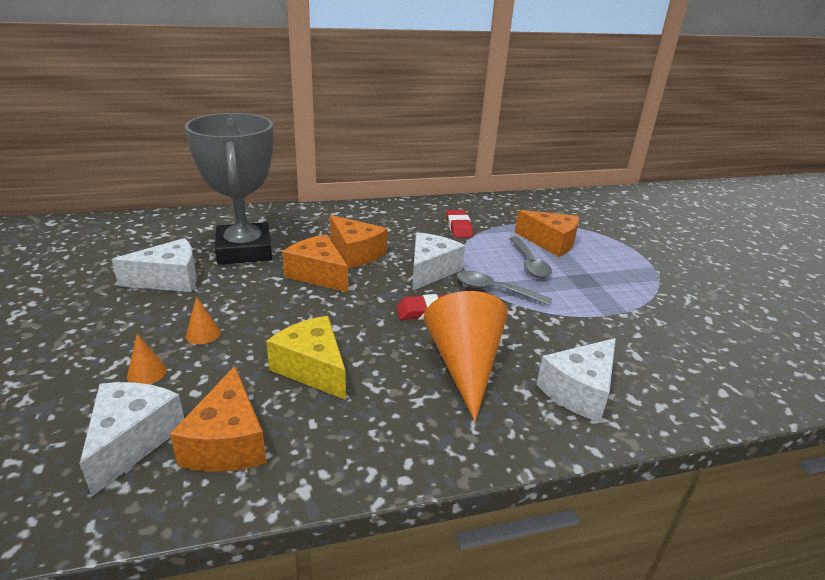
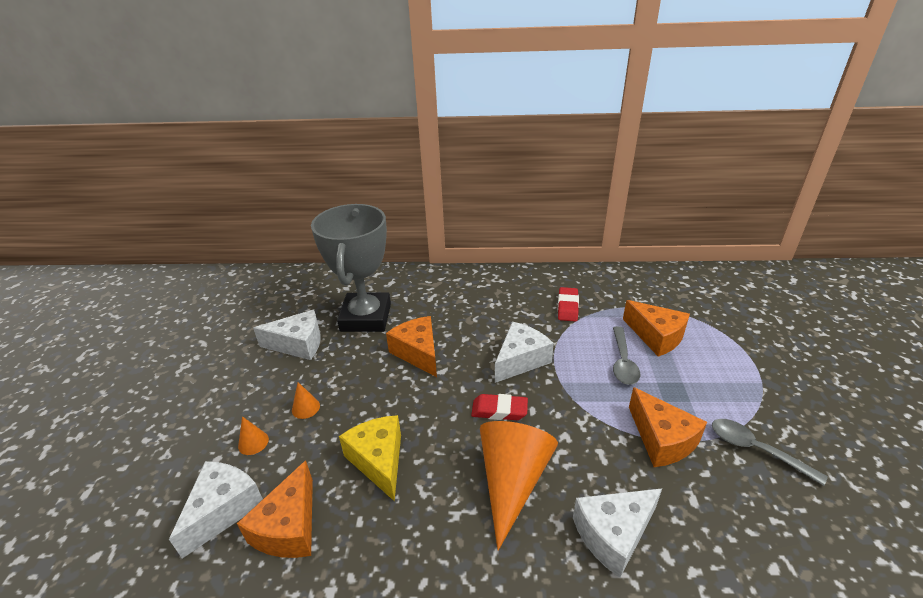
camera: 20 degrees right, 5 degrees up
orange cheese [330,215,387,268] -> orange cheese moved to [629,387,707,467]
grey spoon [457,271,552,306] -> grey spoon moved to [712,419,828,486]

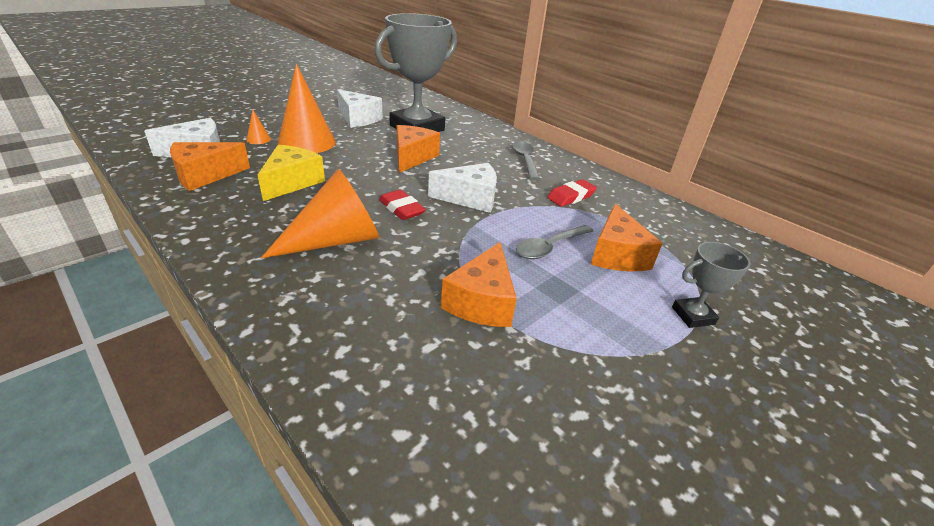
camera: 40 degrees right, 0 degrees up
orange cone [292,382,320,419] -> orange cone [278,64,336,153], size x2.45
white cheese [573,488,662,578] -> none
grey spoon [712,419,828,486] -> grey spoon moved to [512,141,540,180]
none -> grey trophy [672,242,751,328]

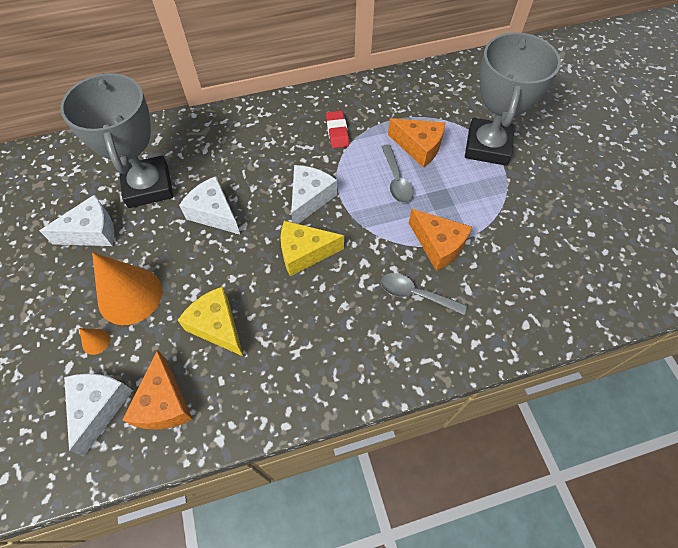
camera: 60 degrees left, 25 degrees up
orange cone [261,169,379,258] -> none
red eraser [379,190,426,220] -> yellow cheese [281,221,344,276]
orange cheese [397,125,440,173] -> white cheese [179,176,240,234]
grey spoon [512,141,540,180] -> grey spoon moved to [381,273,467,315]
grey trophy [672,242,751,328] -> grey trophy [465,32,561,166], size x2.25

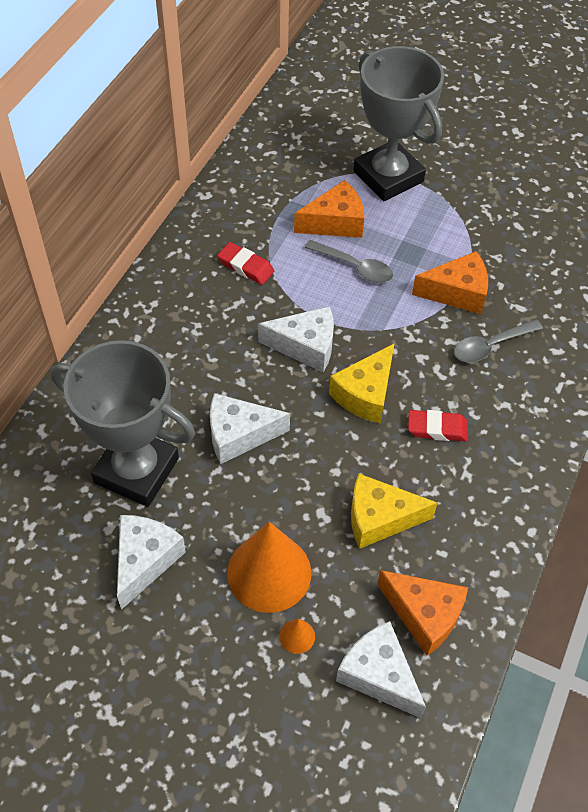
camera: 50 degrees left, 5 degrees down
white cheese [291,165,337,224] -> white cheese turned 120 degrees clockwise [258,306,334,372]
none -> red eraser [408,410,468,441]

